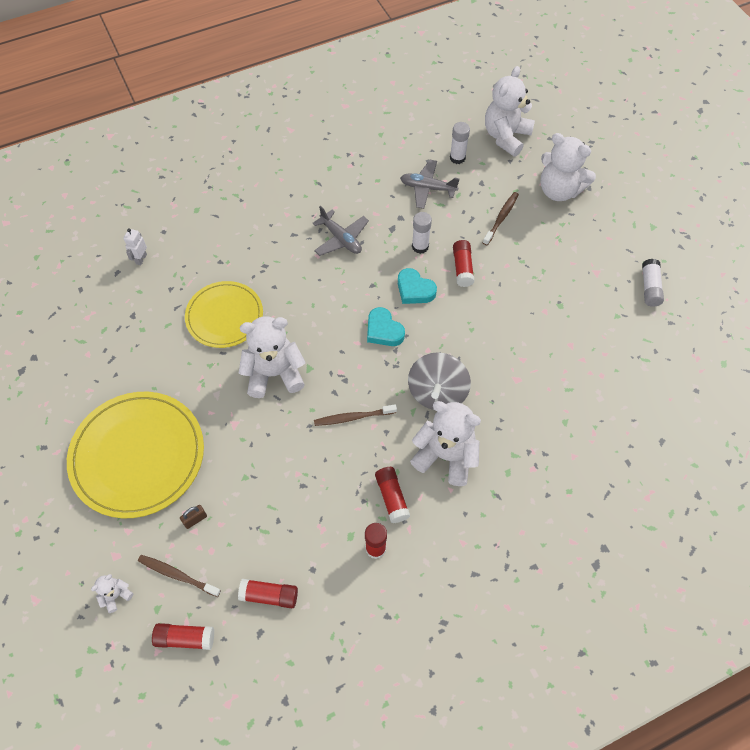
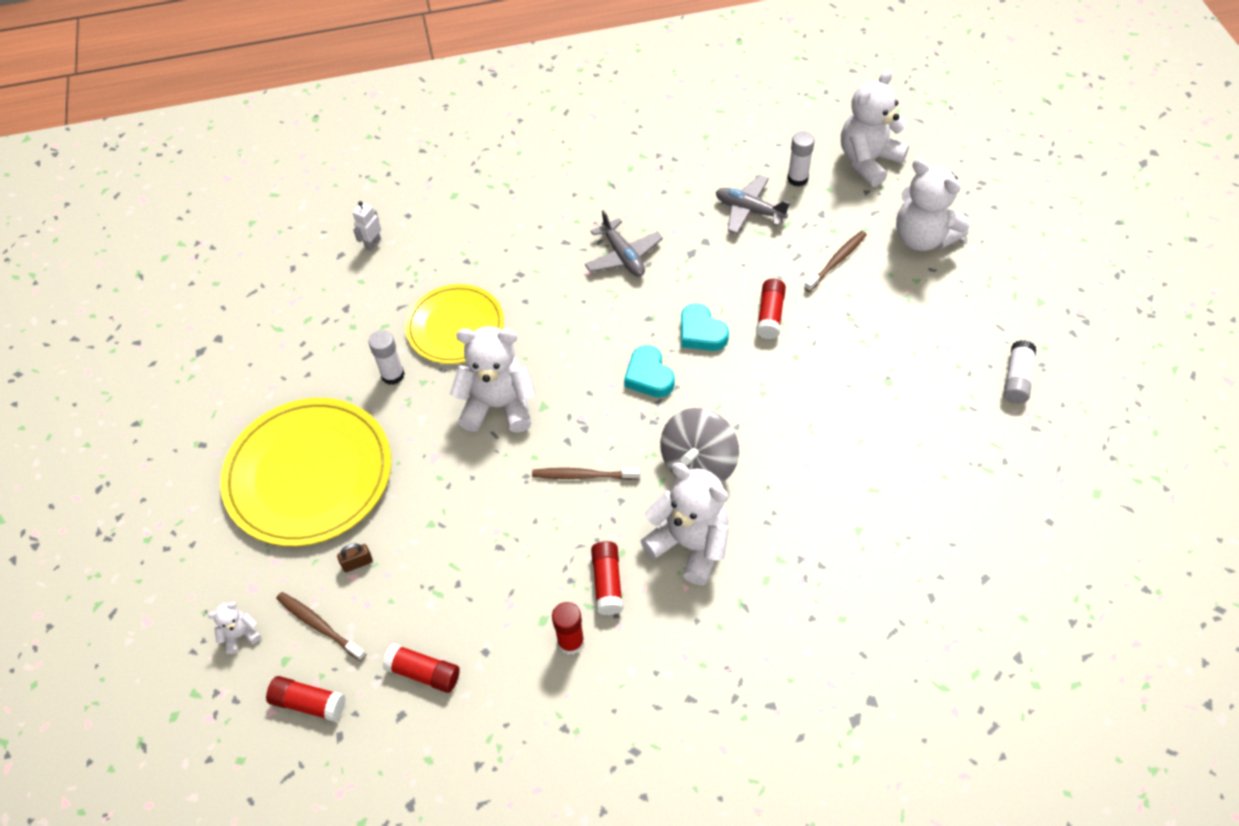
camera: 15 degrees right, 5 degrees down
white glue stick [412,212,432,254] -> white glue stick moved to [369,330,405,385]

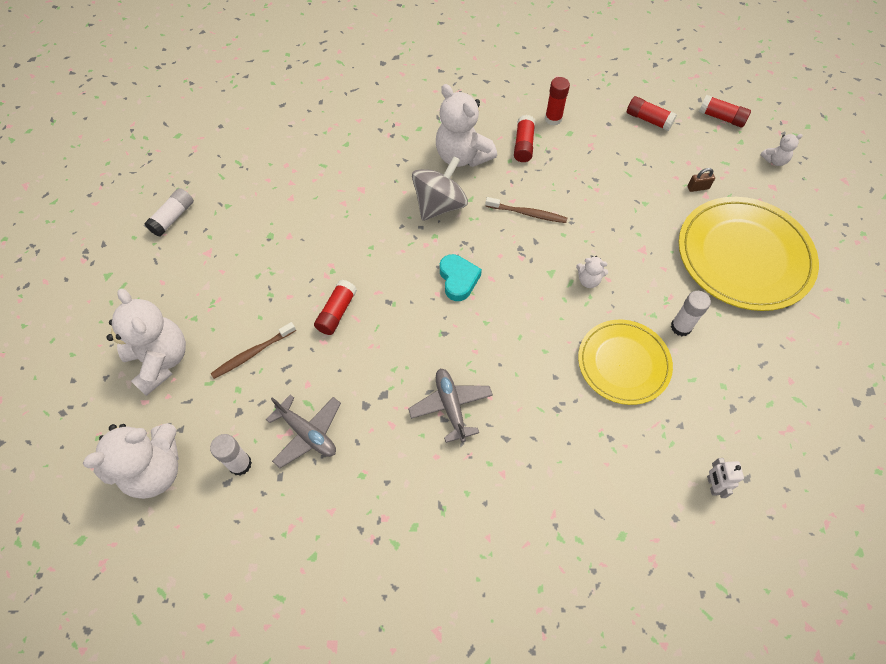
camera: 170 degrees left, 5 degrees up
brown toothbrush [276,592,366,661] -> none
white robot [353,201,381,251] -> white robot turned 135 degrees clockwise [707,458,744,498]
white teddy bear [450,326,536,433] -> white teddy bear [576,256,608,288], size x0.45
turquoise heart [681,303,729,351] -> none

